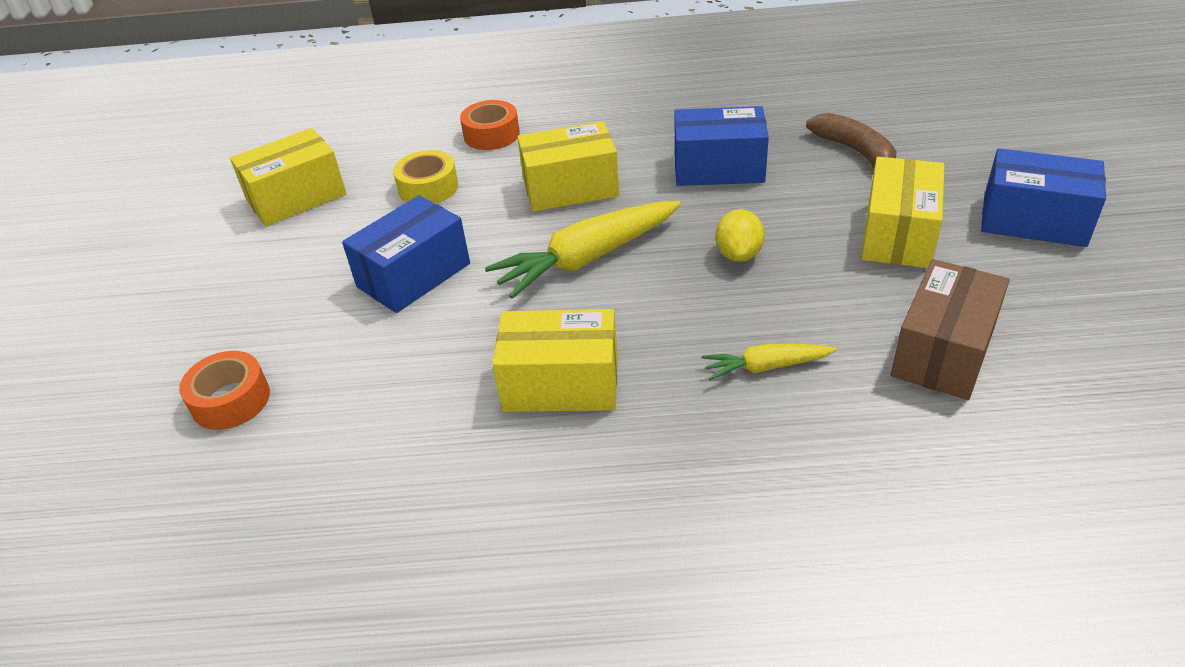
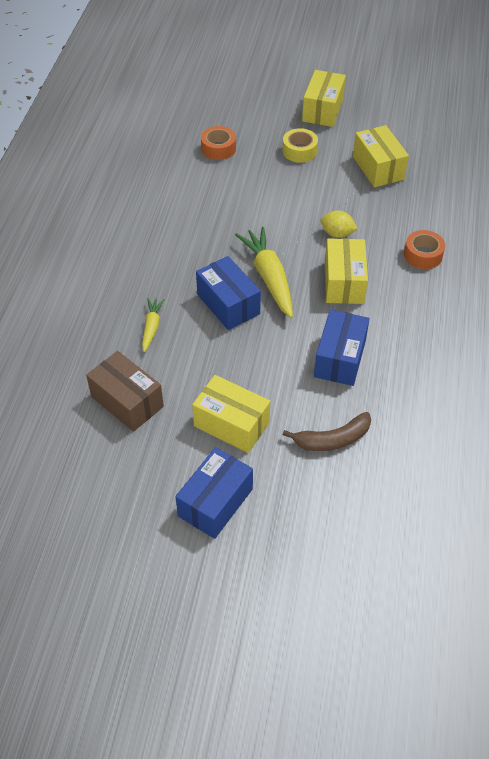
camera: 100 degrees right, 10 degrees up
blue box [342,195,470,313] -> blue box moved to [196,256,261,330]
yellow tape [393,150,458,204] -> yellow tape moved to [282,128,318,163]
yellow box [492,309,618,412] -> yellow box moved to [302,70,346,127]
yellow lemon [715,209,765,262] -> yellow lemon moved to [321,211,358,238]

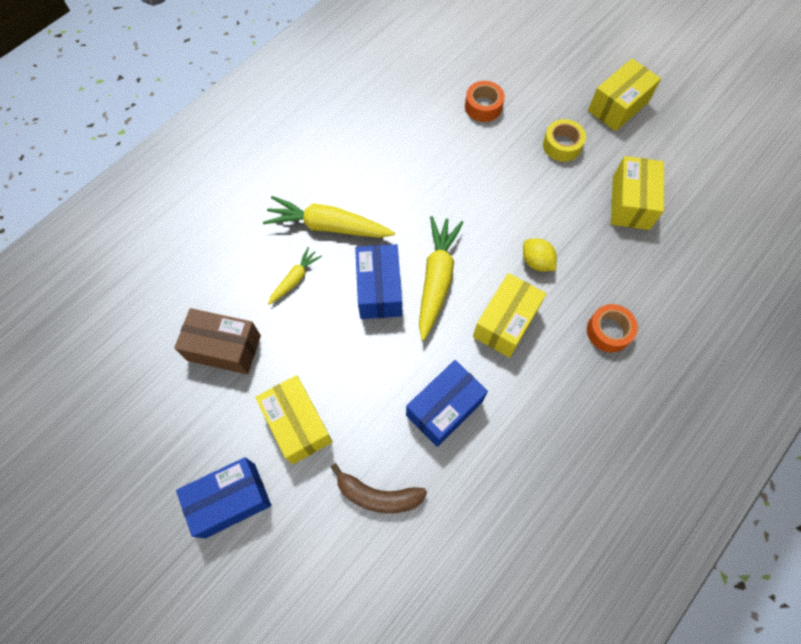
camera: 30 degrees right, 15 degrees up
brown box [86,351,164,432] -> brown box turned 60 degrees counterclockwise [174,308,261,374]
none -> yellow carrot [263,196,395,238]

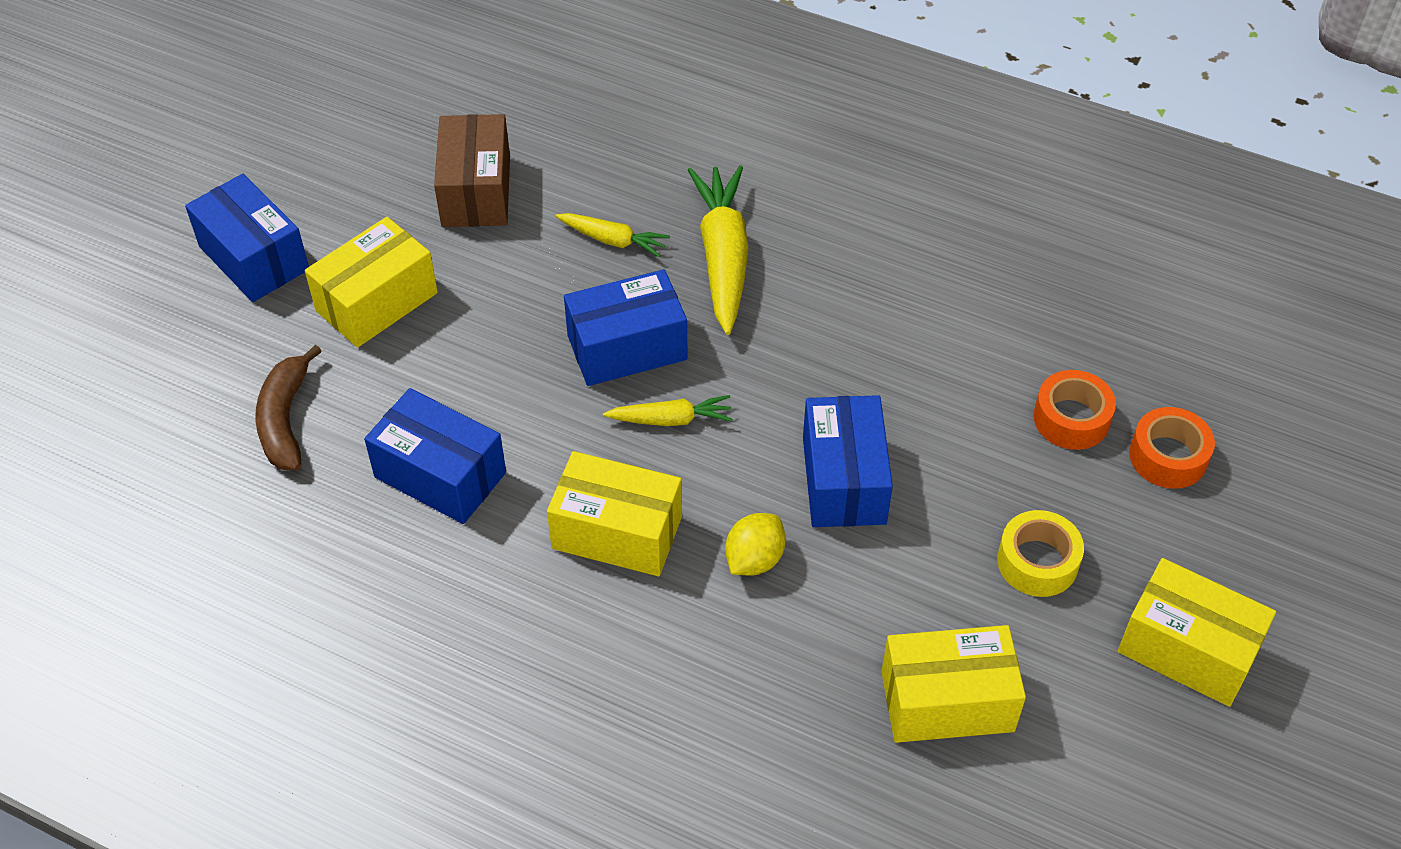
camera: 75 degrees right, 15 degrees down
yellow carrot [419,216,464,341] -> yellow carrot [603,395,733,426], size x0.54
orange tape [587,304,638,352] -> orange tape moved to [1129,407,1215,489]
none -> blue box [803,395,893,527]

